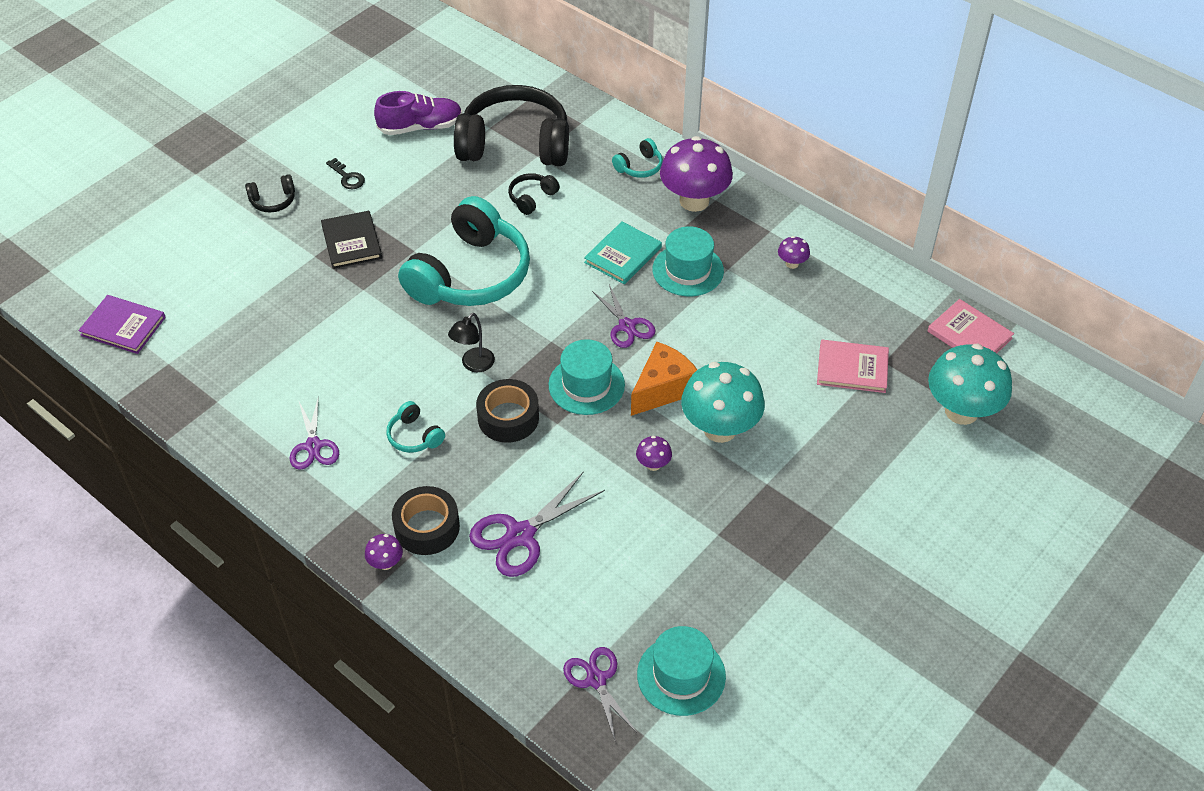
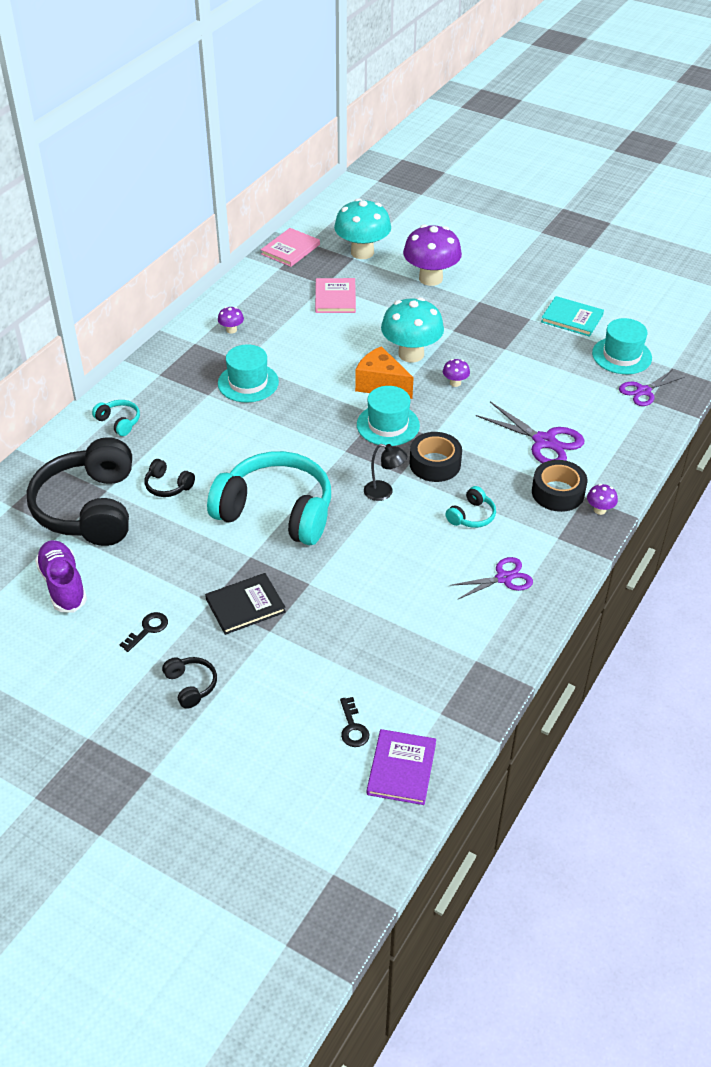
camera: 100 degrees left, 5 degrees down
turquoise book [584,222,662,284] -> turquoise book moved to [541,296,604,337]
purple scissors [592,285,656,348] -> none
purple mushroom [660,136,733,212] -> purple mushroom moved to [403,224,462,286]
none -> black key [340,697,369,747]

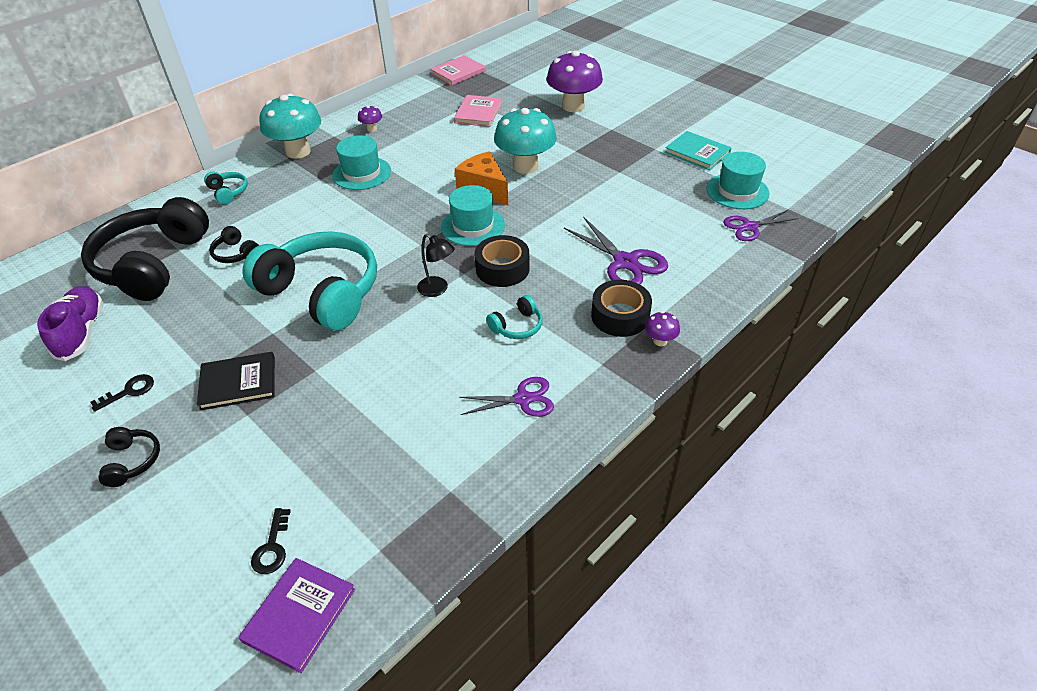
camera: 15 degrees right, 0 degrees up
turquoise mushroom [334,198,391,259] -> turquoise mushroom moved to [259,93,321,159]
purple mushroom [443,359,470,387] -> none

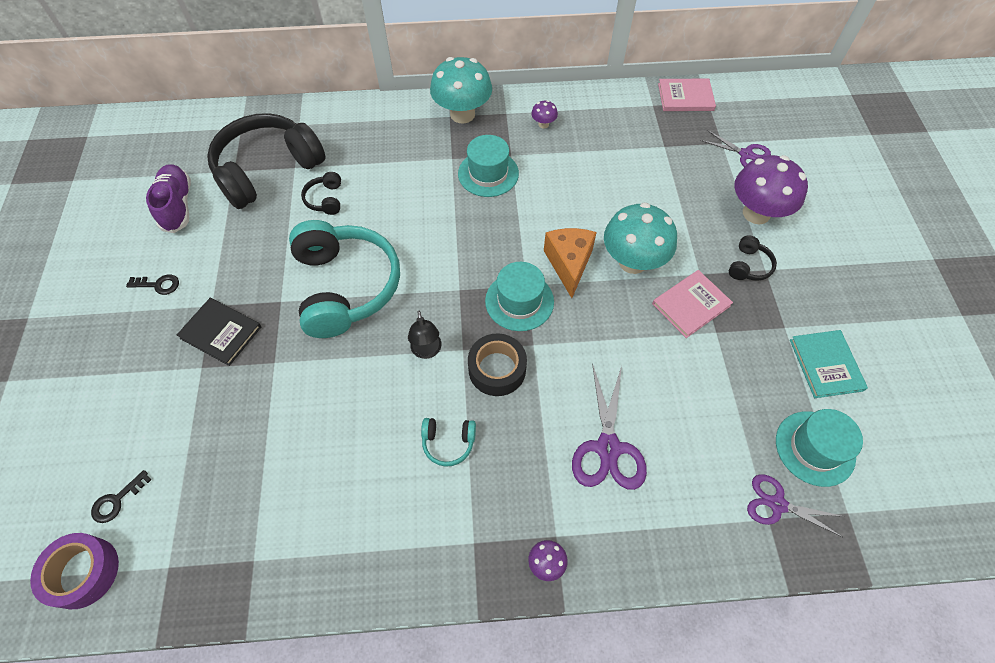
camera: 40 degrees right, 15 degrees up
purple shoe [37,286,104,361] -> purple shoe turned 45 degrees counterclockwise [146,164,191,233]
black headphones [99,427,160,487] -> black headphones moved to [729,235,777,281]
turquoise headphones [204,172,248,205] -> none
purple book [238,558,355,673] -> purple tape [30,533,119,609]
pink book [454,95,502,127] -> pink book moved to [652,270,733,338]
purple scissors [459,377,554,417] -> purple scissors moved to [700,130,771,167]
black tape [591,280,652,337] -> none

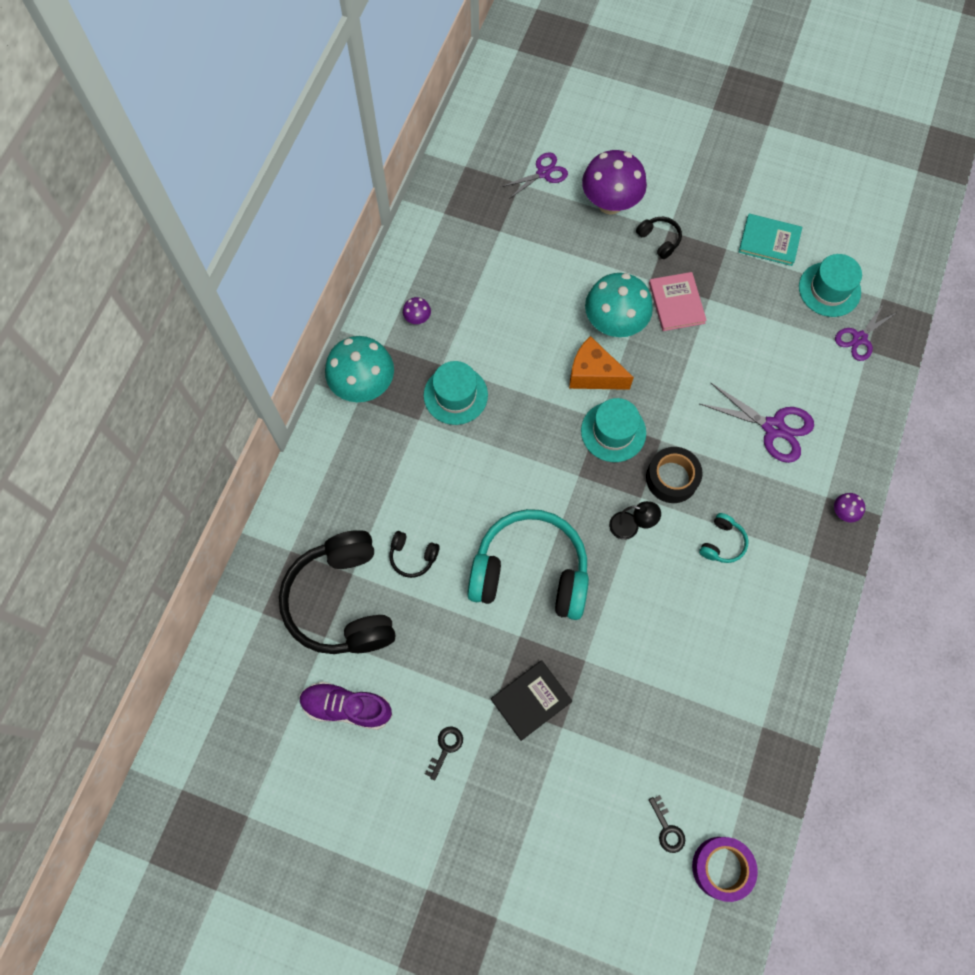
camera: 65 degrees left, 10 degrees up
pink book [658,79,716,111] -> none

